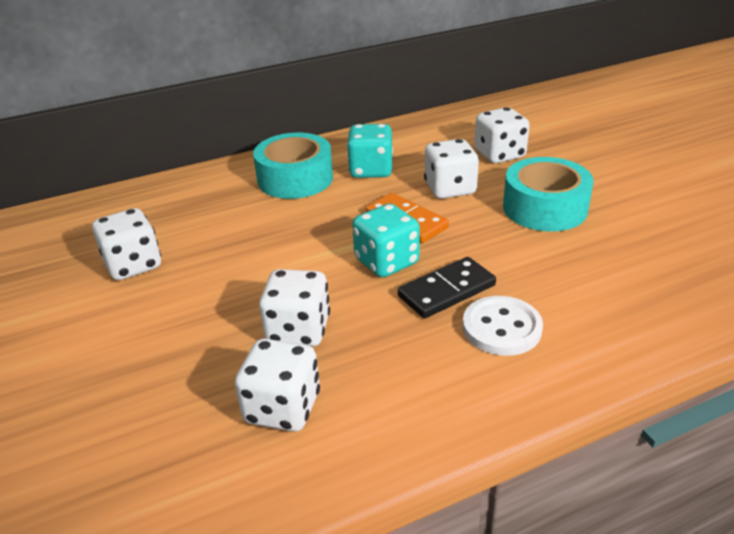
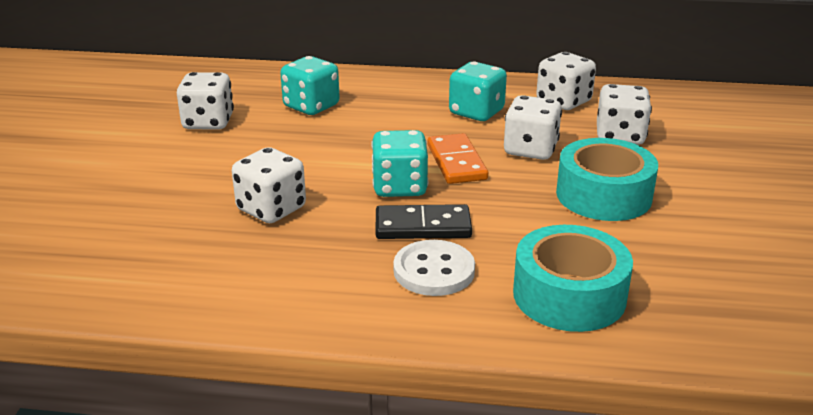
camera: 30 degrees right, 5 degrees down
white dice [235,339,320,432] -> white dice moved to [536,52,596,110]
turquoise tape [253,133,333,199] -> turquoise tape moved to [513,225,633,332]
none -> turquoise dice [280,56,340,115]

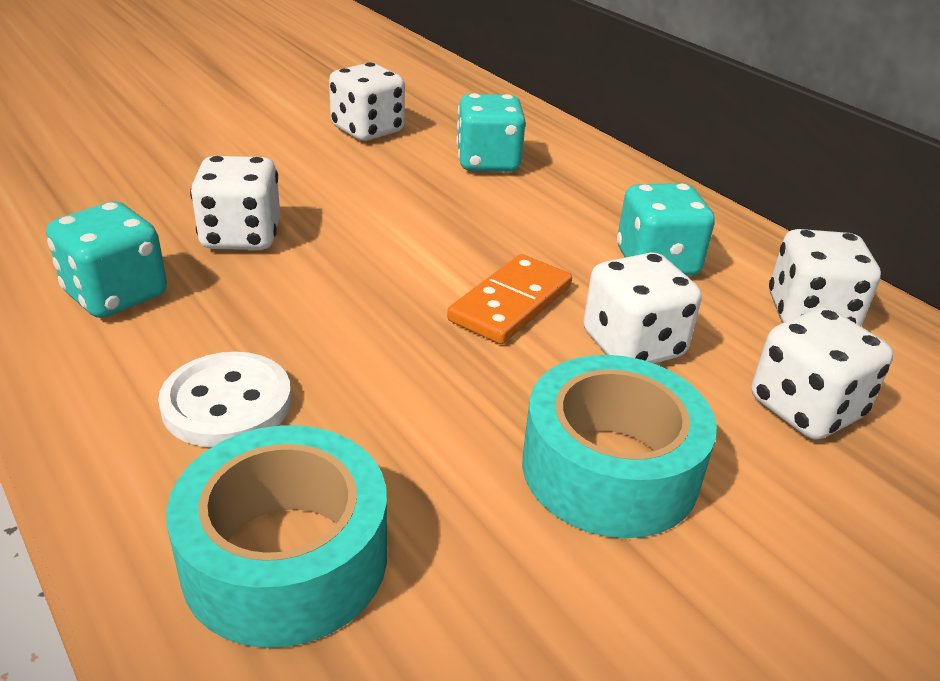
camera: 45 degrees right, 5 degrees up
turquoise dice [371,130,428,197] -> turquoise dice moved to [46,201,167,318]
black domino [376,204,472,239] -> none

